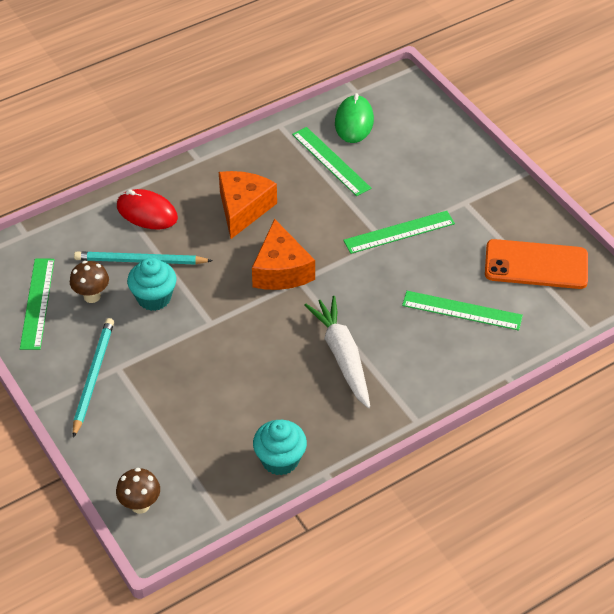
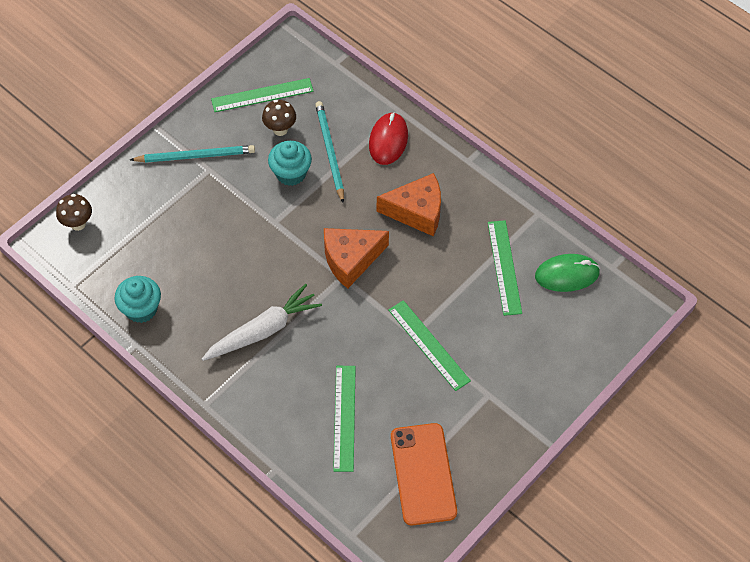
camera: 75 degrees right, 10 degrees up
green ruler [292,127,371,196] -> green ruler turned 45 degrees counterclockwise [488,220,522,316]

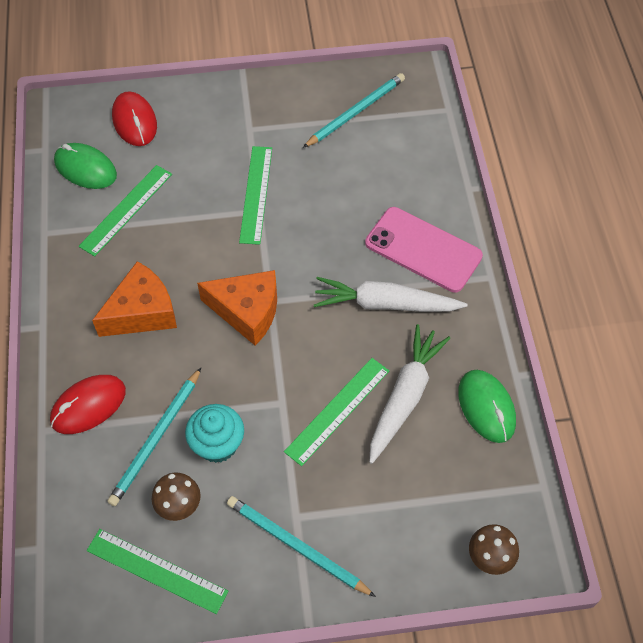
camera: 140 degrees left, 0 degrees up
turquoise cupcake [115,276,161,323] -> green mouse [458,370,516,443]
green ruler [333,366,356,472] -> green ruler moved to [284,358,389,466]
orange cheese [377,173,441,236] -> orange cheese turned 105 degrees clockwise [92,261,177,337]
orange phone [391,423,457,526] -> turquoise pencil [303,73,405,148]
none -> red mouse [112,91,157,146]
none -> pink phone [365,207,483,293]
none -> white carrot [370,324,450,464]

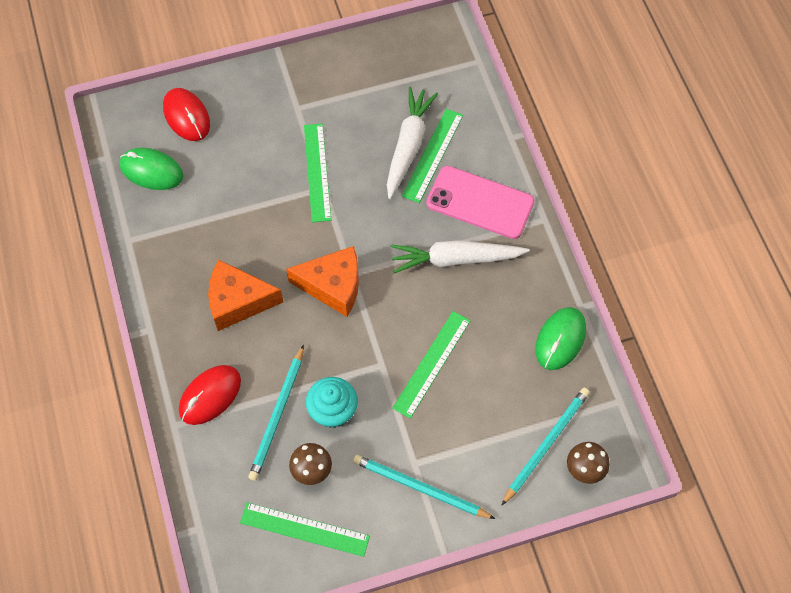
camera: 10 degrees left, 5 degrees up
green ruler [79,165,172,257] -> green ruler moved to [402,109,463,203]
orange cheese [92,261,177,337] -> orange cheese turned 135 degrees counterclockwise [208,260,283,331]
turquoise pencil [303,73,405,148] -> turquoise pencil moved to [501,388,590,506]
white carrot [370,324,450,464] -> white carrot moved to [387,87,438,199]
green mouse [458,370,516,443] -> green mouse turned 60 degrees clockwise [535,307,586,370]

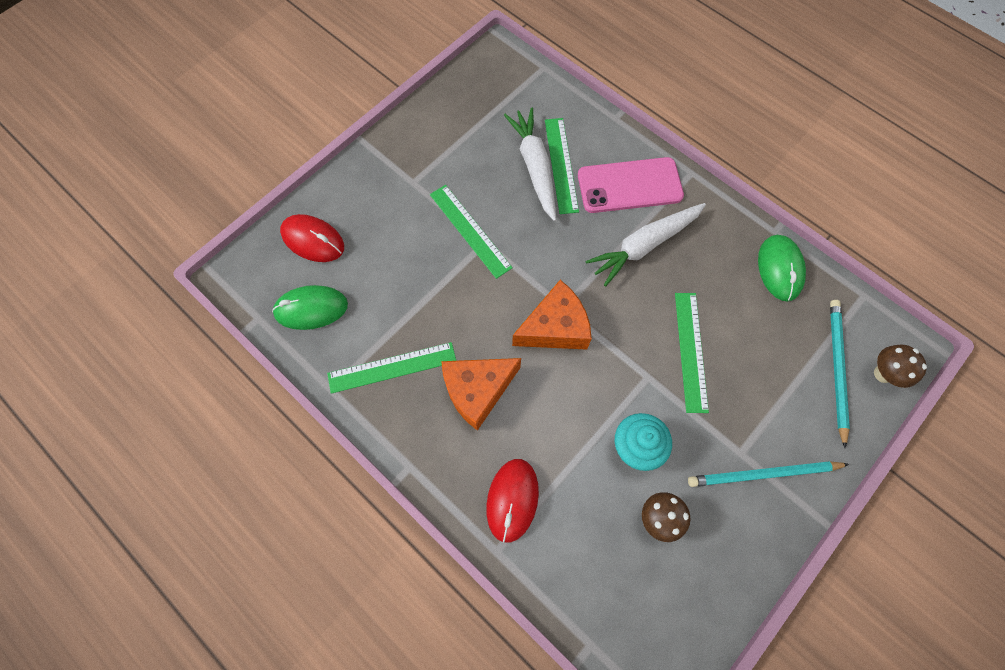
camera: 30 degrees left, 5 degrees up
green ruler [240,502,370,557] -> green ruler moved to [327,342,456,394]
turquoise pencil [248,345,304,481] -> none

